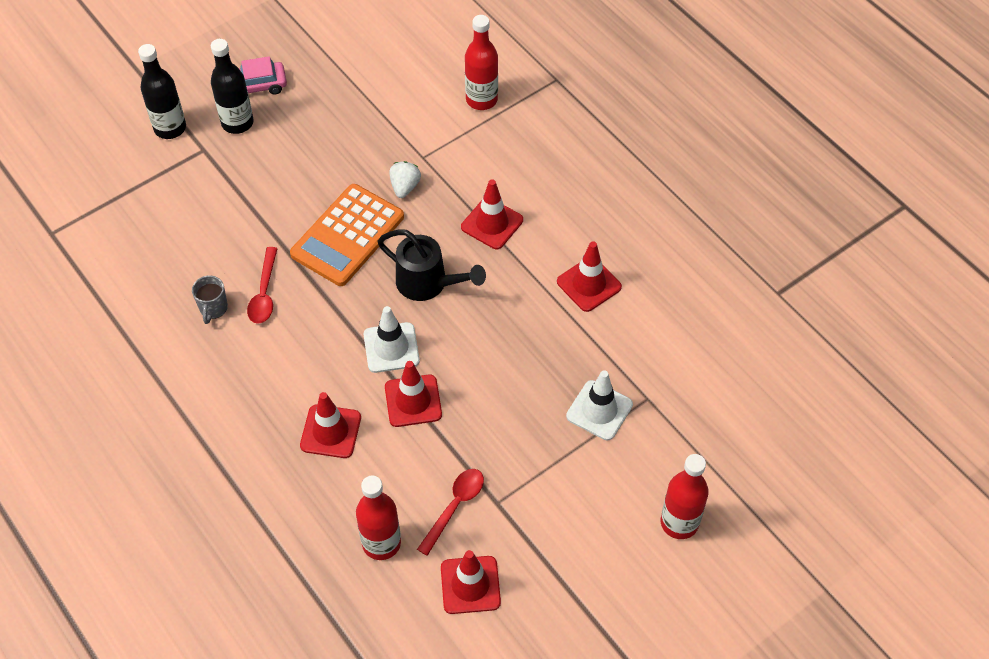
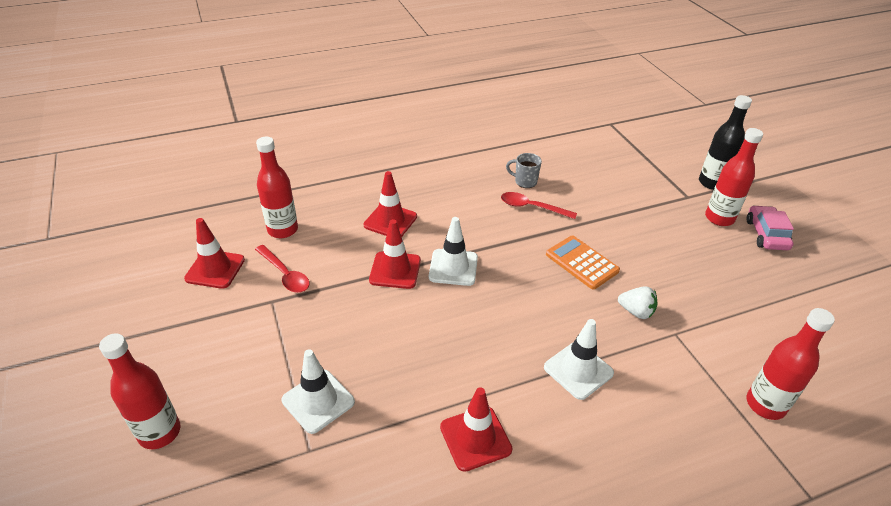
camera: 105 degrees right, 15 degrees down
black bottle [211,39,253,134] -> red bottle [705,128,763,226]
orange calculator [290,184,404,286] -> orange calculator [546,236,620,290], size x0.66
black watering can [377,229,486,301] -> none
red traffic cone [461,179,523,249] -> white traffic cone [544,319,614,400]

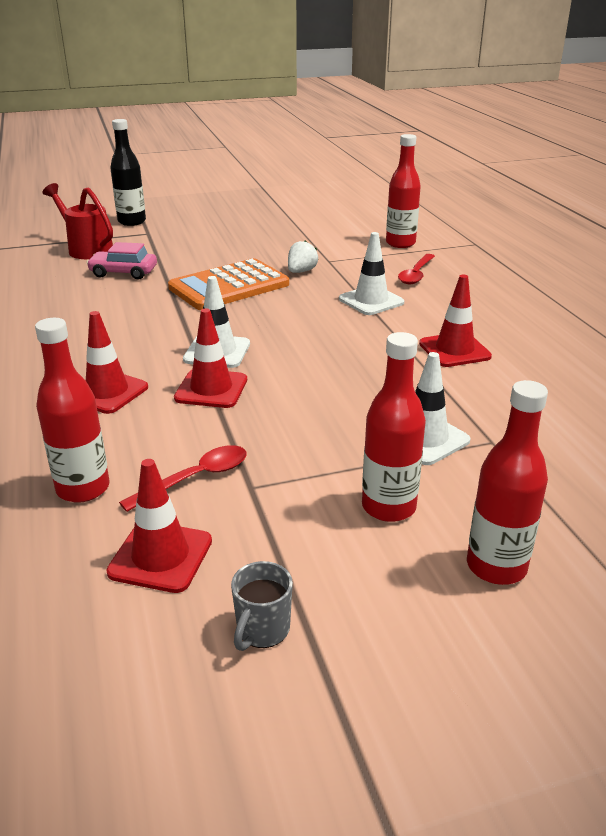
camera: 85 degrees left, 10 degrees down
red spoon [501,192,577,219] -> red spoon moved to [398,254,435,284]
grey mug [506,153,542,188] -> grey mug moved to [231,561,293,651]
orange calculator [546,236,620,290] -> orange calculator [168,258,289,310], size x1.52
red bottle [705,128,763,226] -> red bottle moved to [362,332,426,522]
pink car [746,205,794,250] -> pink car moved to [86,242,157,279]
none -> red watering can [42,183,113,259]

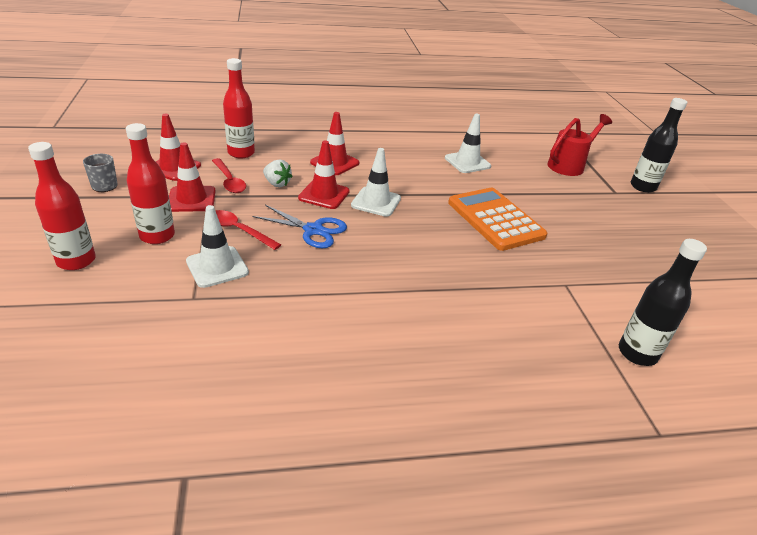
camera: 95 degrees right, 5 degrees up
pink car [86,242,157,279] -> none
white strawberry [288,241,318,273] -> white strawberry moved to [263,159,293,187]
white traffic cone [339,232,404,315] -> white traffic cone moved to [445,113,491,173]
red bottle [386,134,421,248] -> black bottle [619,239,707,366]
red spoon [398,254,435,284] -> red spoon moved to [216,210,281,250]
red traffic cone [419,275,492,367] -> red traffic cone moved to [169,142,216,212]
none -> blue scissors [252,205,347,248]

